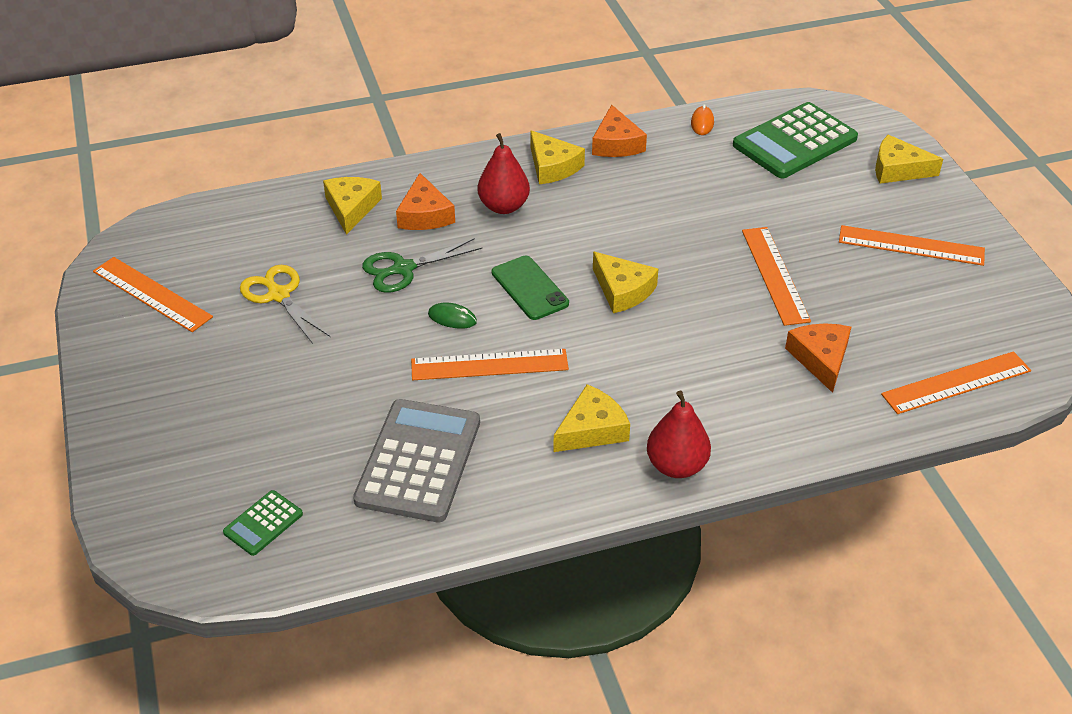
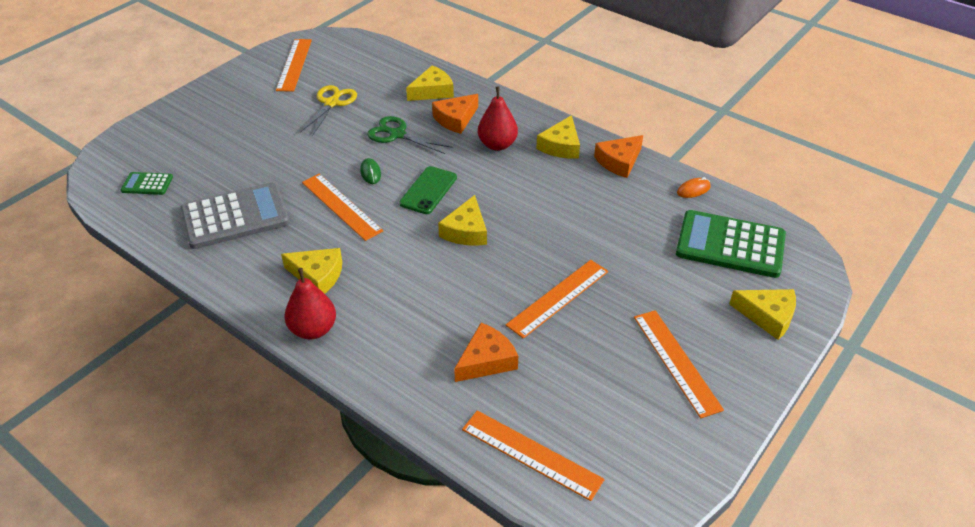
camera: 55 degrees right, 0 degrees up
yellow cheese [875,135,943,184] -> yellow cheese turned 135 degrees clockwise [729,289,796,340]

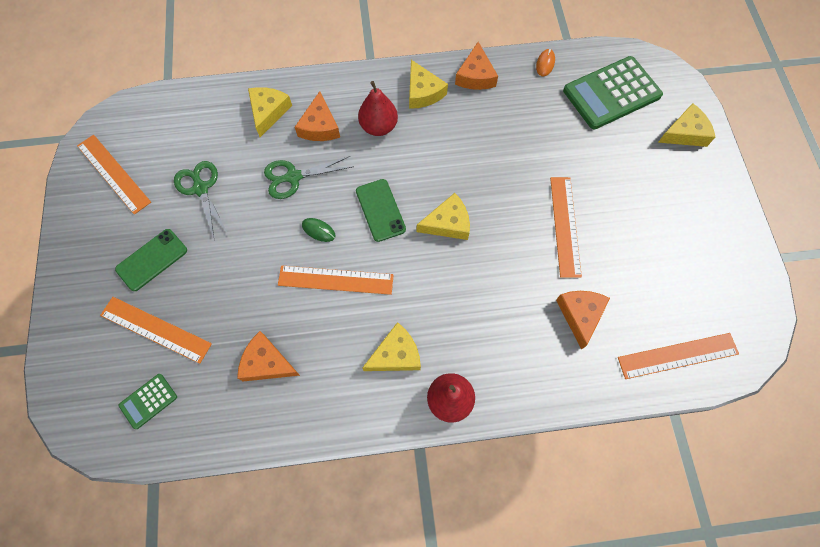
camera: 45 degrees left, 25 degrees up
grey calculator [181,182,290,249] -> orange cheese [237,331,300,381]
yellow scissors [300,85,357,136] -> green scissors [174,161,228,241]
yellow cheese [438,195,487,246] -> yellow cheese turned 75 degrees counterclockwise [417,193,470,240]
orange ruler [634,310,724,418] -> orange ruler moved to [100,297,212,364]
none -> green phone [115,229,187,291]

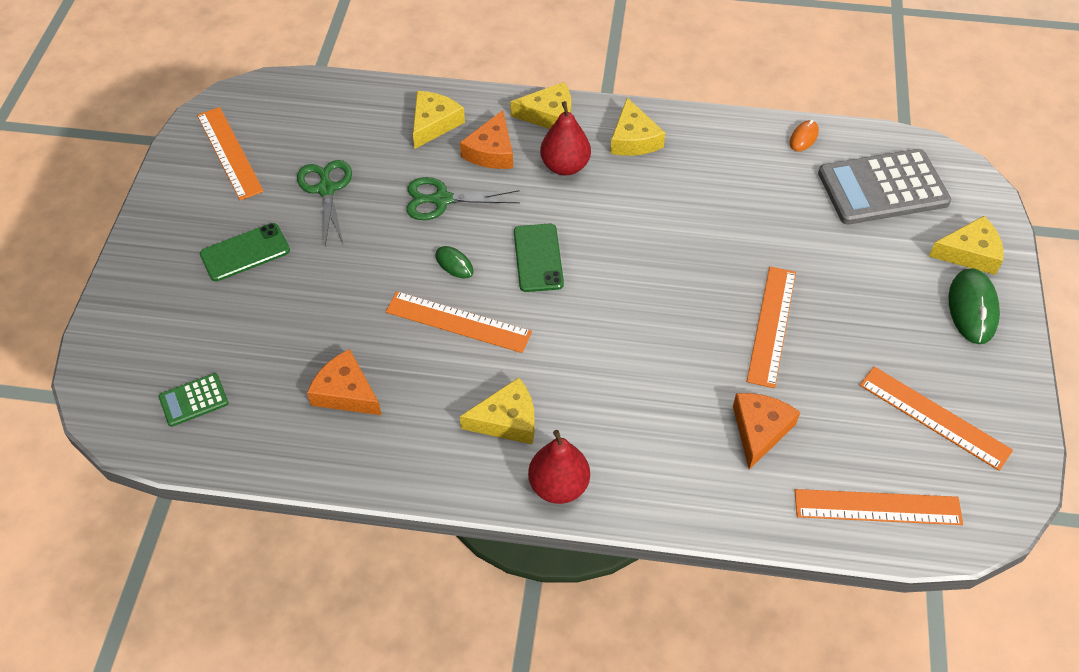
camera: 15 degrees right, 15 degrees down
orange ruler [100,297,212,364] -> orange ruler moved to [860,366,1013,471]
yellow cheese [417,193,470,240] -> yellow cheese moved to [510,82,571,129]
orange cheese [455,42,498,90] -> none
green calculator [563,56,663,129] -> grey calculator [818,149,951,225]
none -> green mouse [949,268,1000,344]

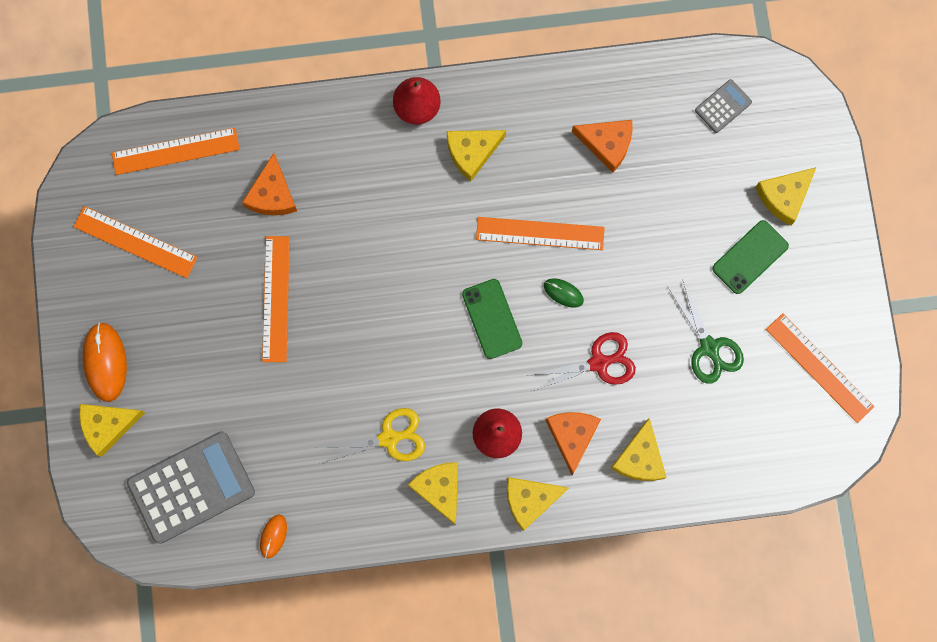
camera: 165 degrees right, 25 degrees up
green calculator [159,373,229,427] -> grey calculator [695,79,752,133]
green scissors [406,177,520,220] -> red scissors [526,332,636,392]
green mouse [949,268,1000,344] -> orange mouse [83,322,127,402]
none -> yellow scissors [314,408,425,464]
none -> yellow cheese [755,167,816,225]

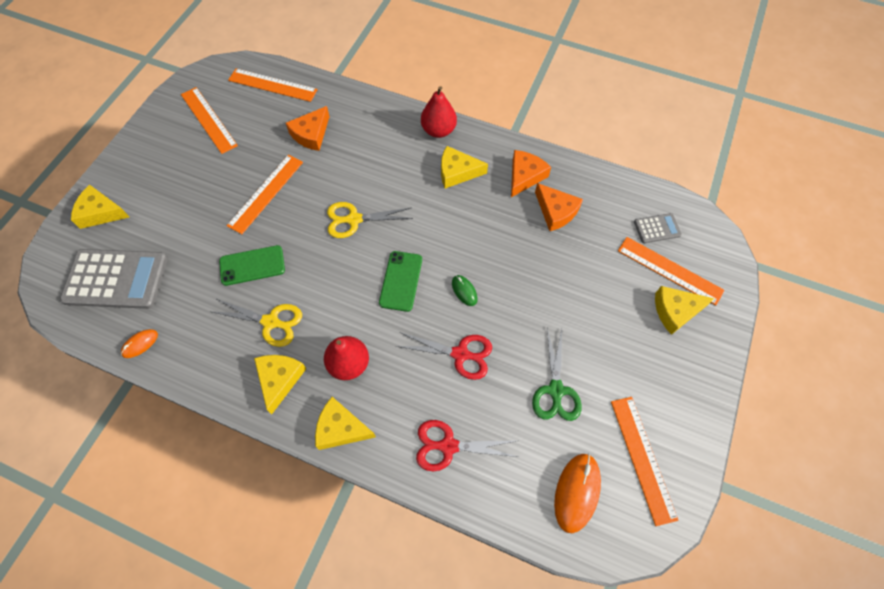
camera: 30 degrees right, 15 degrees down
orange mouse [83,322,127,402] -> orange mouse moved to [554,453,601,533]
orange ruler [476,217,605,250] -> orange ruler moved to [618,237,725,305]
orange cheese [546,412,601,475] -> orange cheese moved to [511,150,551,197]
yellow cheese [611,418,667,481] -> red scissors [416,420,518,471]
green phone [712,220,789,294] -> green phone moved to [219,245,285,286]
none -> yellow scissors [327,202,413,238]

